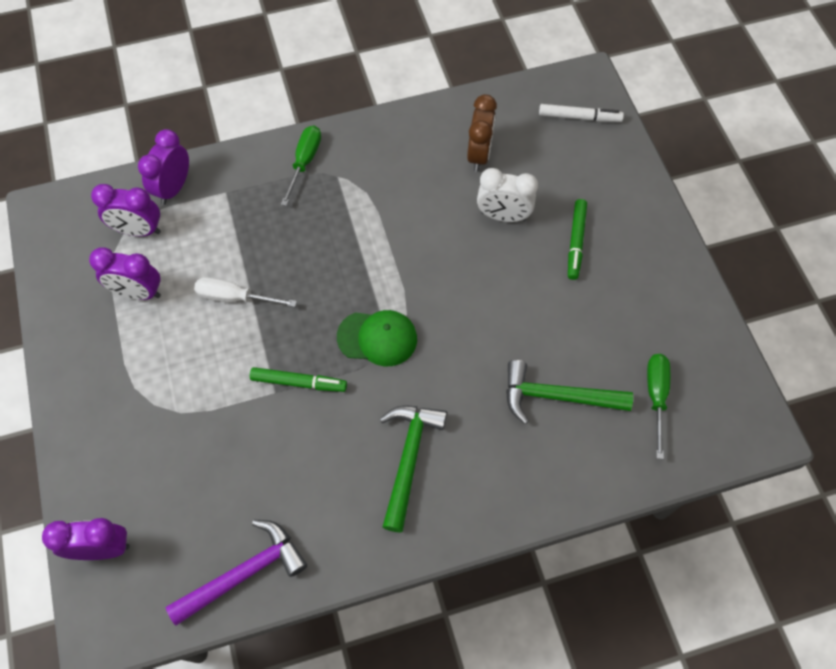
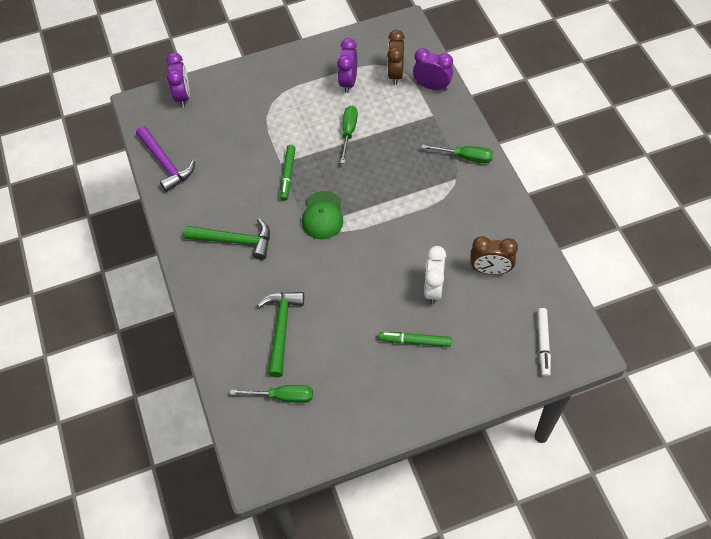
camera: 90 degrees right, 5 degrees down
purple clock [91,184,161,236] -> brown clock [387,30,405,85]
white screwdriver [194,277,297,307] -> green screwdriver [340,106,358,164]

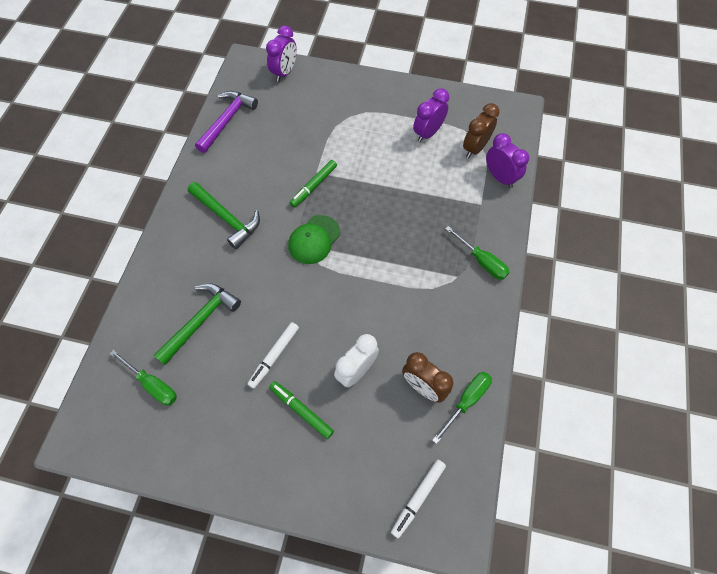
camera: 30 degrees right, 5 degrees up
purple hammer [136,126,195,192] -> purple hammer turned 150 degrees counterclockwise [195,91,258,153]
green screwdriver [340,106,358,164] -> green screwdriver moved to [432,372,492,444]
none -> white marker [247,322,299,389]

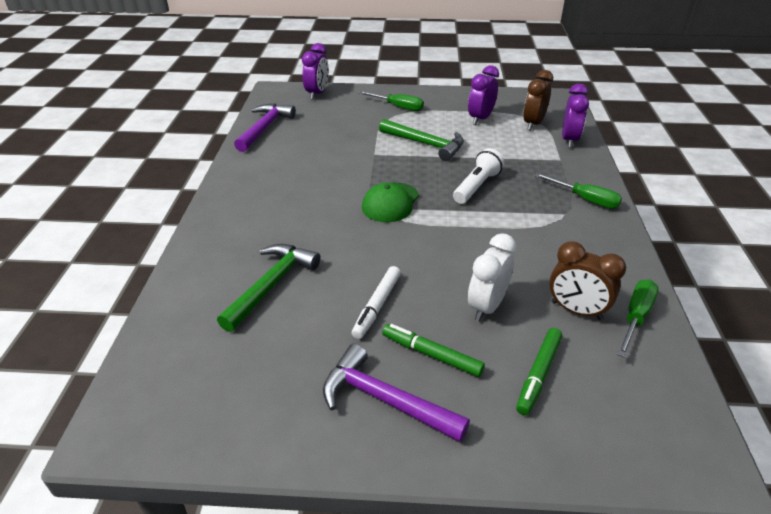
camera: 10 degrees left, 25 degrees down
green screwdriver [109,350,177,405] -> green screwdriver moved to [359,91,424,111]
green hammer [188,182,260,249] -> green hammer moved to [379,119,464,161]
green marker [290,160,337,208] -> green marker moved to [516,328,562,415]
white marker [391,459,446,539] -> none
purple clock [486,133,529,188] -> purple clock turned 60 degrees clockwise [562,84,589,148]
none -> purple hammer [323,344,470,442]
none -> white flashlight [453,148,504,204]

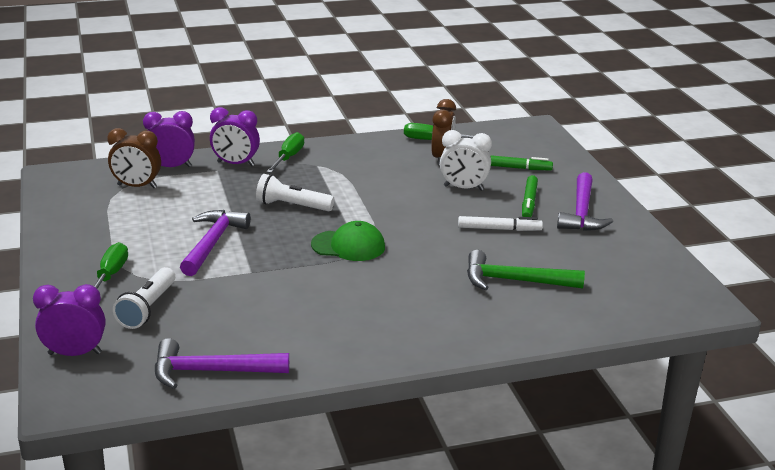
camera: 110 degrees left, 10 degrees down
green hammer [379,119,464,161] -> purple hammer [180,210,251,276]
purple clock [468,65,499,125] -> purple clock moved to [210,107,260,166]
none -> white flashlight [113,267,175,329]

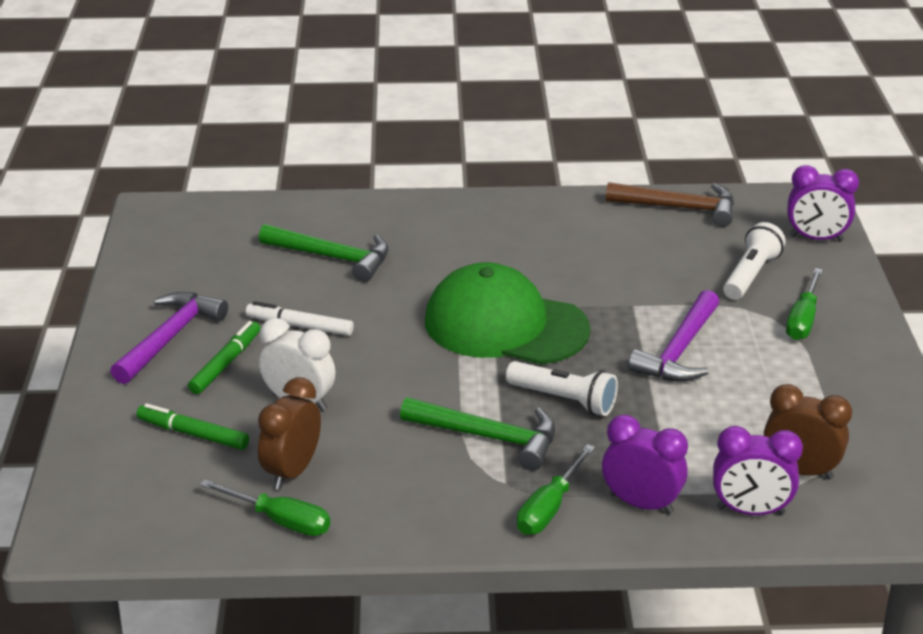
camera: 165 degrees left, 5 degrees up
purple hammer [155,338,289,389] -> brown hammer [606,182,734,227]
green cap [311,221,385,261] -> green cap [425,262,591,364], size x1.75
none -> green hammer [400,397,555,471]

